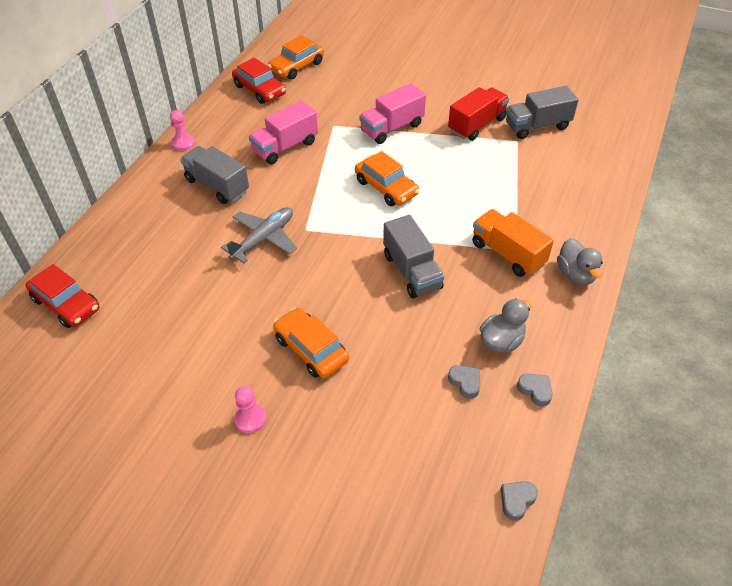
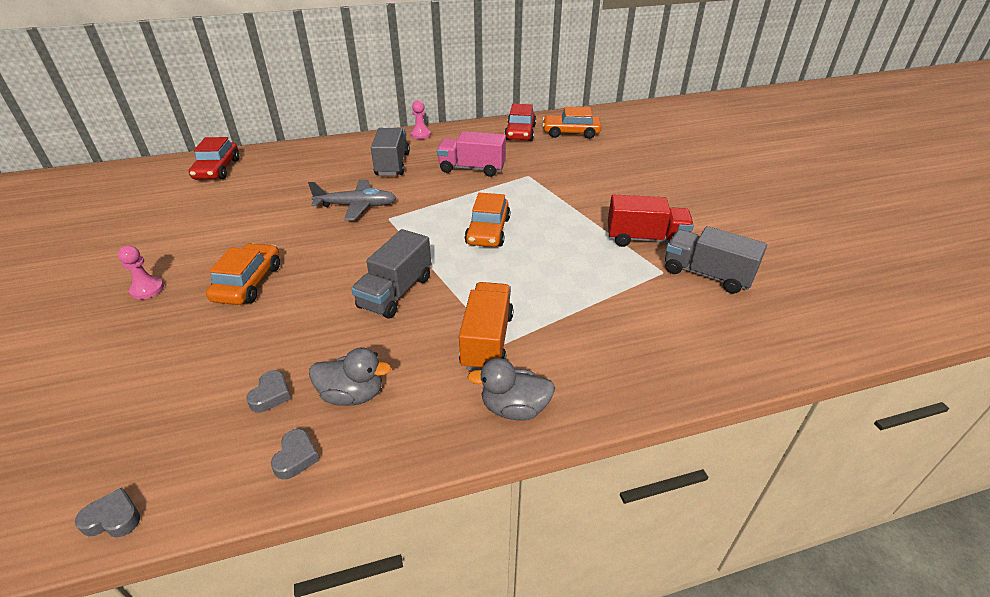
camera: 50 degrees right, 10 degrees down
pink truck [359,83,426,144] -> none
grey duck [557,238,603,285] -> grey duck turned 60 degrees clockwise [467,358,555,421]

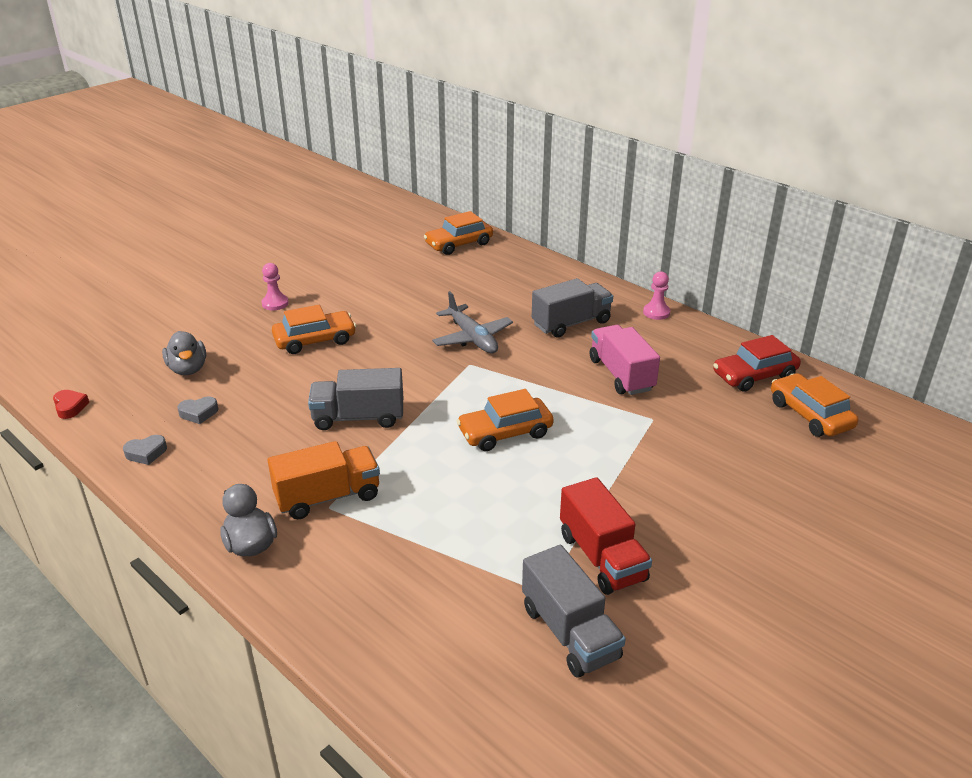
camera: 60 degrees right, 5 degrees down
grey heart [75,487,140,538] -> red heart [53,390,89,419]
red car [189,137,239,179] -> orange car [424,211,493,255]
grey duck [309,348,391,406] -> grey duck moved to [162,331,206,375]
grey truck [665,226,767,294] -> grey truck turned 150 degrees clockwise [522,545,626,678]

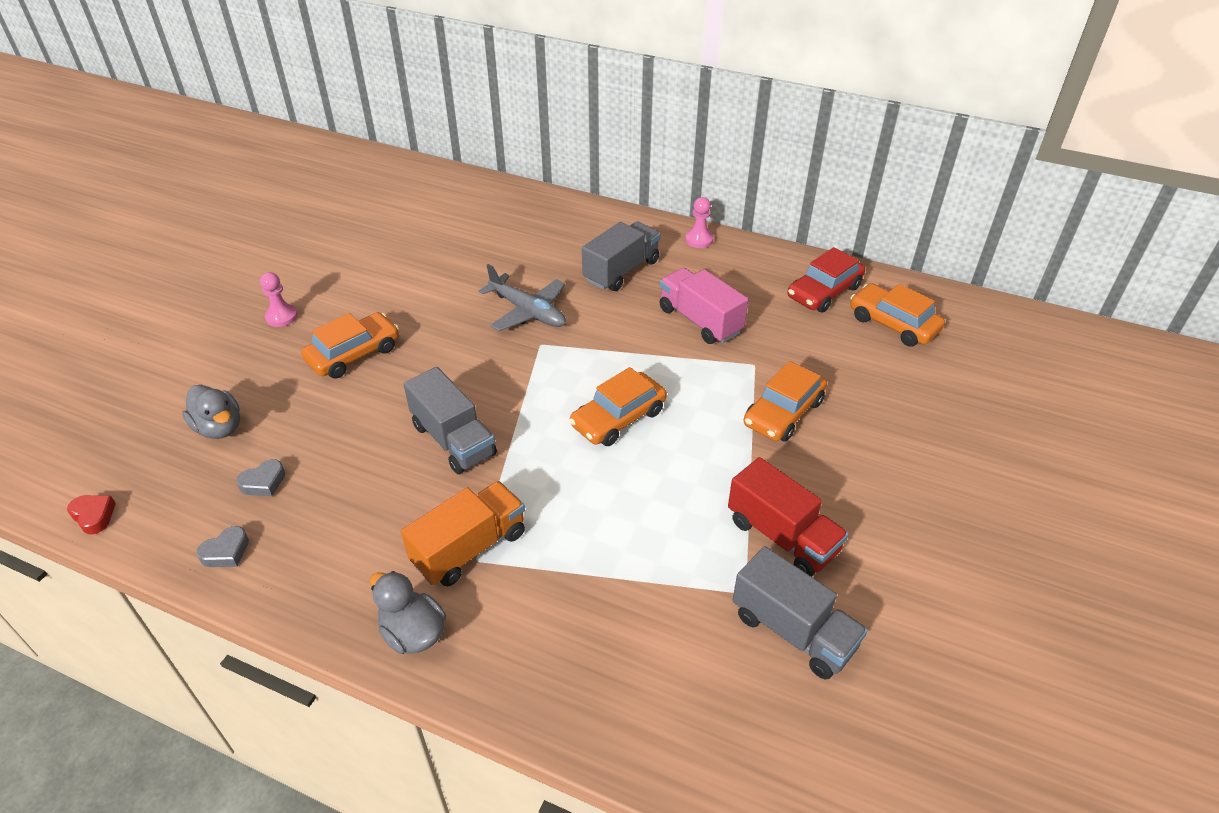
camera: 20 degrees left, 10 degrees up
grey truck [308,368,403,430] -> grey truck turned 105 degrees counterclockwise [403,367,497,474]
orange car [424,211,493,255] -> orange car moved to [744,361,827,442]

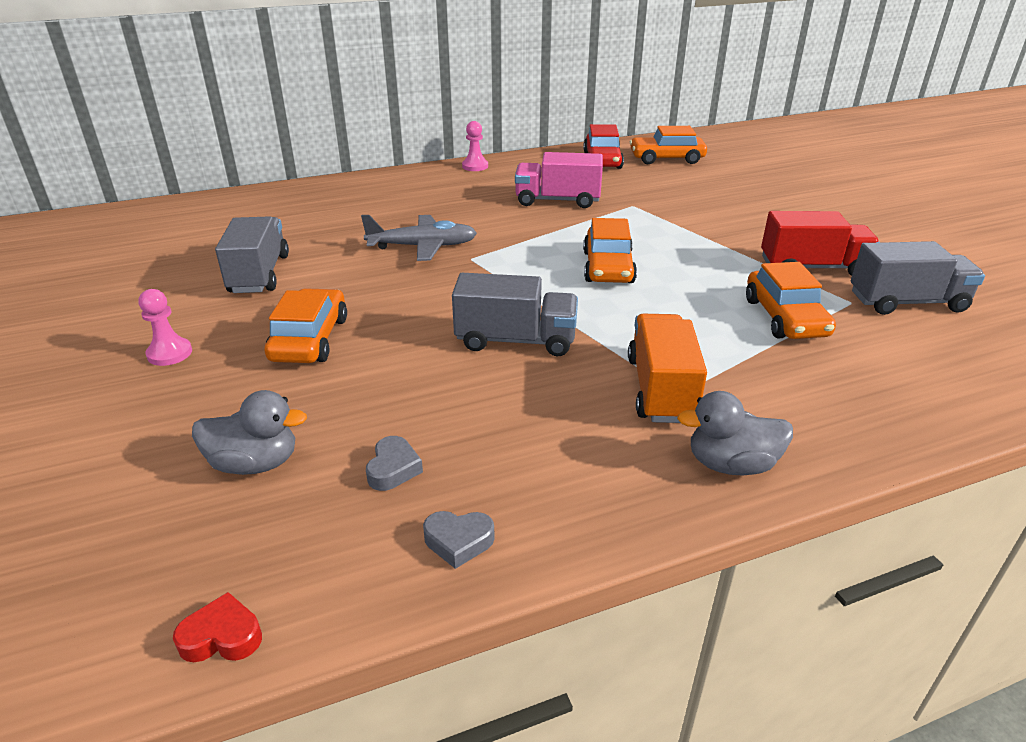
camera: 45 degrees left, 10 degrees down
grey heart [196,526,249,567] -> grey heart turned 90 degrees clockwise [423,511,495,569]
grey truck [582,222,660,291] -> grey truck moved to [215,216,289,293]
orange car [744,361,827,442] -> orange car moved to [746,262,836,339]

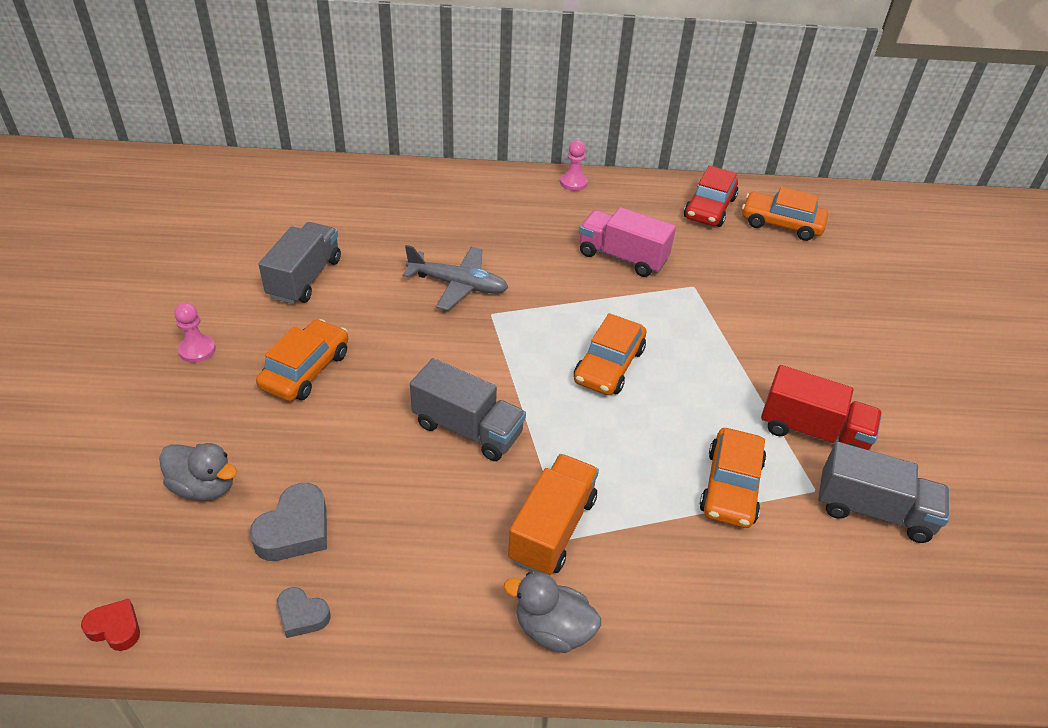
camera: 20 degrees right, 10 degrees up
grey heart [366,436,423,491] -> grey heart [249,483,327,561], size x1.66

